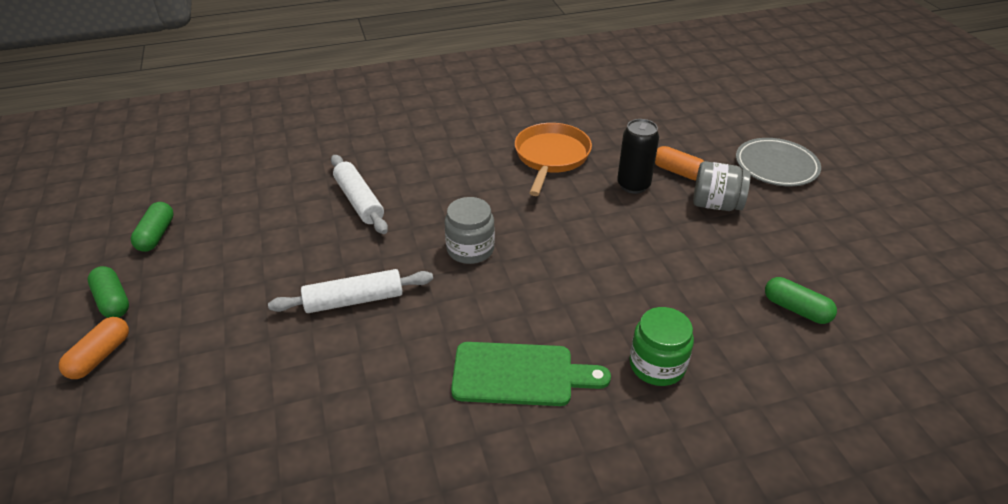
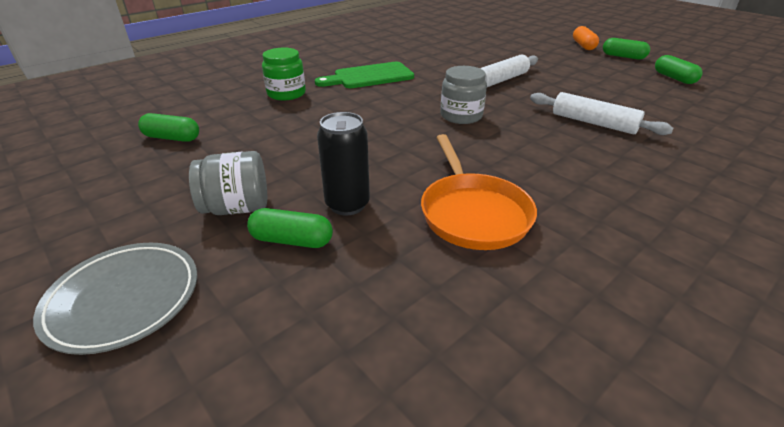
camera: 155 degrees right, 5 degrees down
orange capsule [655,146,704,180] -> green capsule [247,208,333,248]

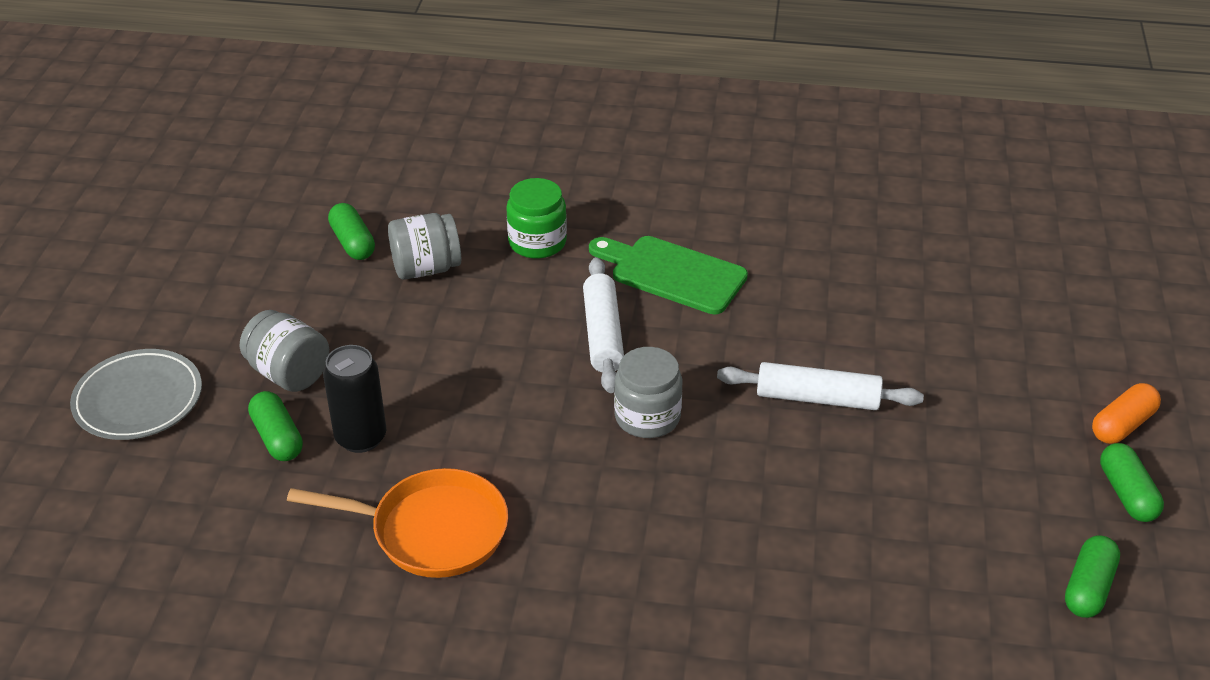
camera: 50 degrees right, 5 degrees up
orange pan [421,134,537,250] -> orange pan turned 120 degrees counterclockwise [287,468,508,578]
white rolling pin [530,92,674,135] -> white rolling pin moved to [583,257,624,393]
none -> grey jar [388,213,461,280]

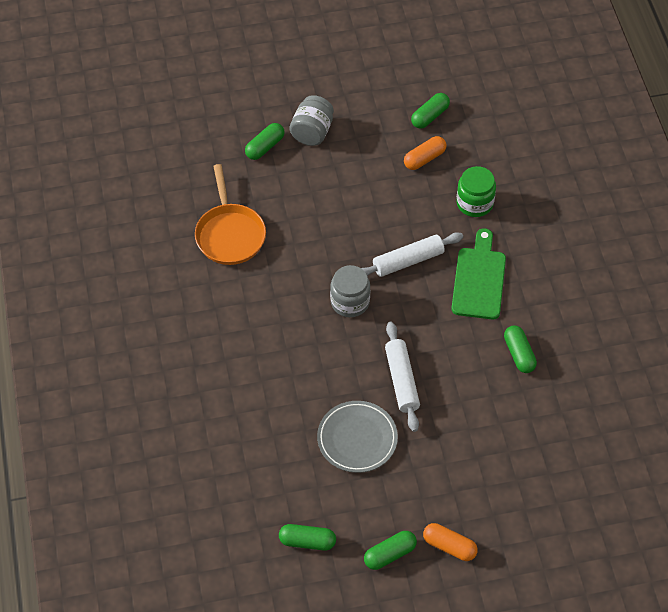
camera: 70 degrees right, 15 degrees up
grey plate [70,349,202,440] -> grey plate moved to [317,401,398,473]
black can [323,345,386,453] -> none
grey jar [388,213,461,280] -> orange capsule [404,136,447,170]
none -> green capsule [504,325,537,373]

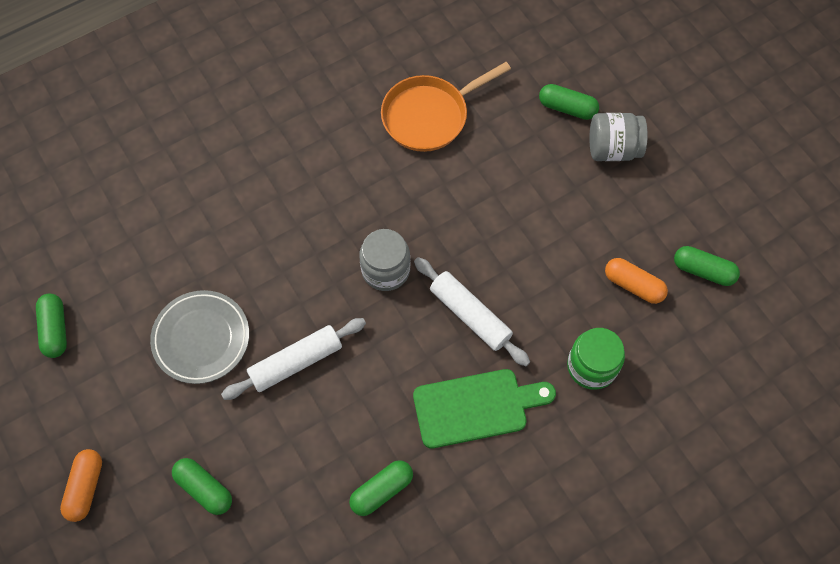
camera: 70 degrees right, 10 degrees up
green capsule [364,531,417,570] -> green capsule moved to [172,458,232,515]

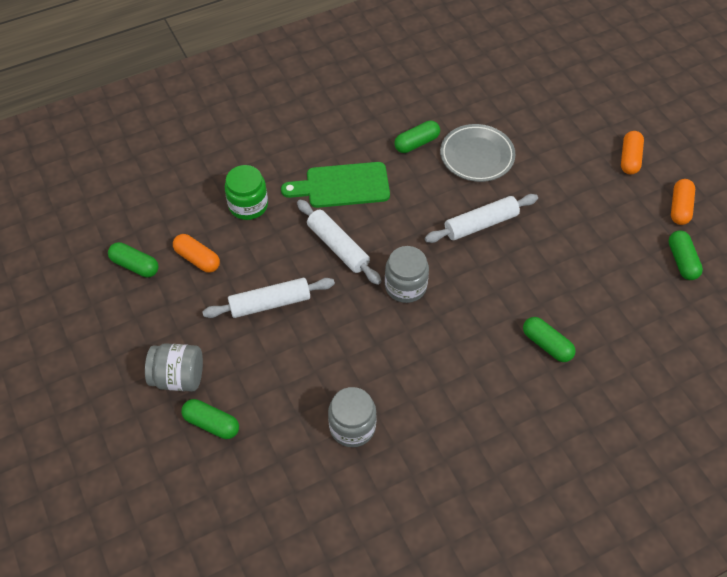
camera: 175 degrees left, 10 degrees down
grey plate [150,290,249,384] -> grey plate moved to [440,124,515,182]
green capsule [172,458,232,515] -> green capsule moved to [523,317,576,362]
orange pan [381,62,511,152] -> grey jar [328,387,377,447]
none -> white rolling pin [202,278,335,318]
none -> orange capsule [671,179,695,225]

